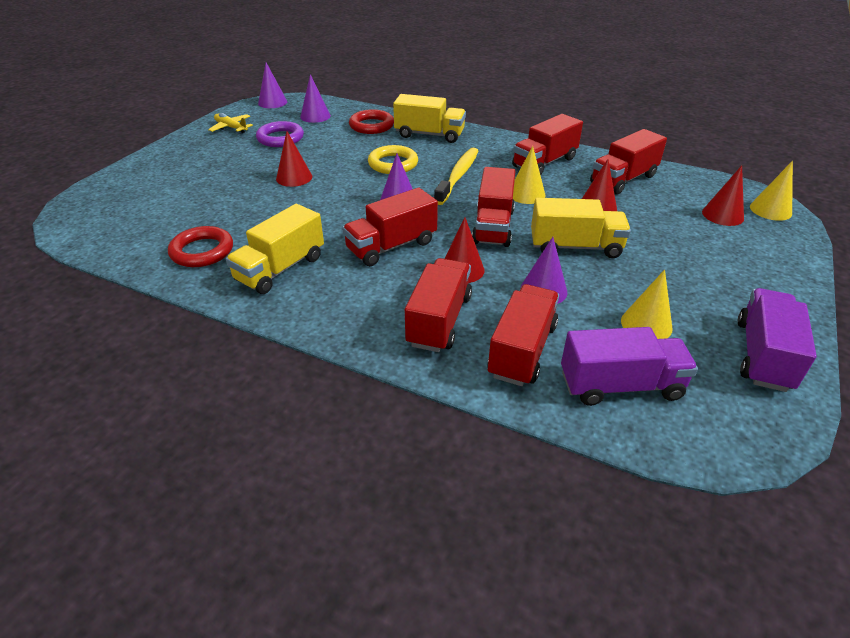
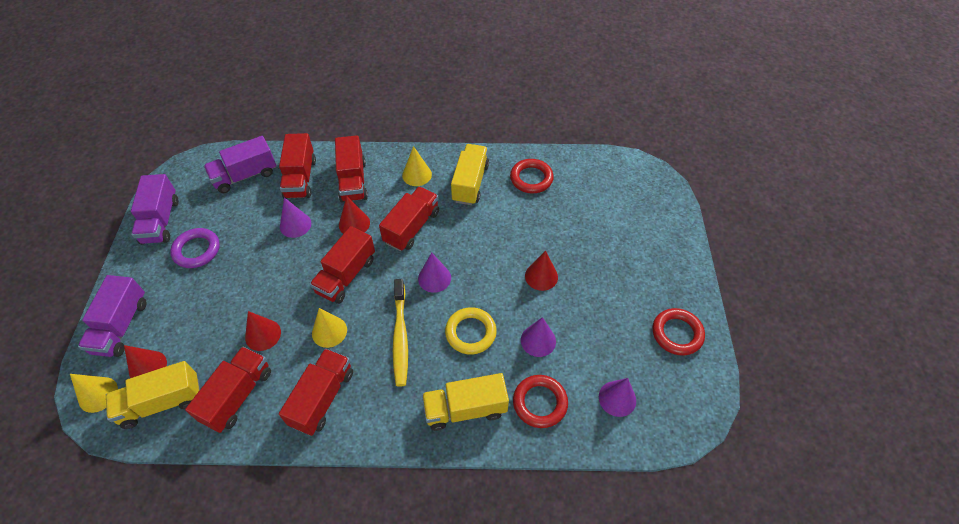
camera: 155 degrees right, 15 degrees up
yellow plane [208,113,253,133] -> red ring [653,308,705,356]
purple ring [256,121,304,147] -> purple ring moved to [170,228,220,268]
purple cone [258,63,287,108] -> purple cone moved to [521,317,556,357]
red truck [472,167,515,247] -> red truck turned 135 degrees counterclockwise [310,226,375,304]
yellow truck [531,198,631,258] -> yellow truck moved to [106,361,200,429]
yellow cone [621,269,673,339] -> yellow cone moved to [402,146,432,186]
none -> purple truck [78,275,147,357]

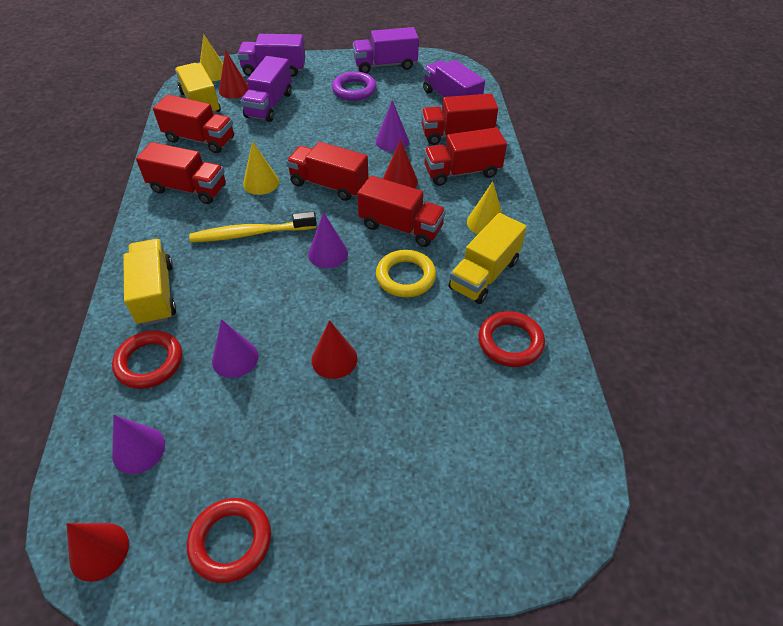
camera: 85 degrees right, 5 degrees down
red cone [245,311,281,351] -> red cone moved to [66,523,129,582]
yellow ring [445,307,497,355] -> yellow ring moved to [376,250,436,297]
yellow truck [451,144,489,205] -> yellow truck turned 120 degrees clockwise [448,213,527,304]
none -> purple truck [241,56,292,122]

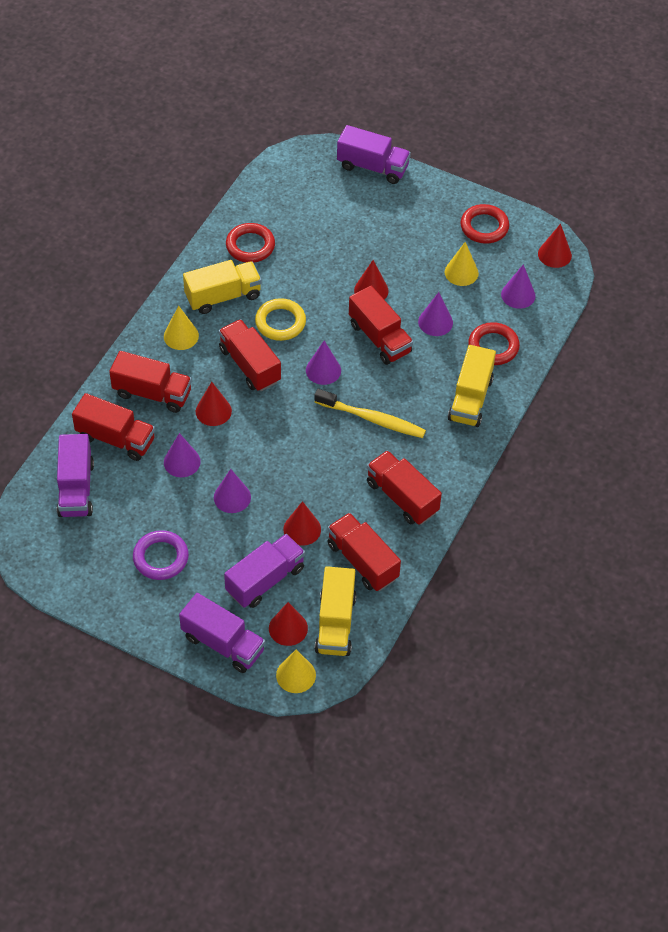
camera: 150 degrees left, 5 degrees up
yellow cone [243,141,279,195] -> yellow cone moved to [445,242,479,286]
red truck [286,142,369,201] -> red truck moved to [349,286,413,365]
purple truck [353,27,419,73] -> purple truck moved to [337,125,411,184]
none -> purple cone [214,469,251,513]
none -> red cone [283,501,321,546]

